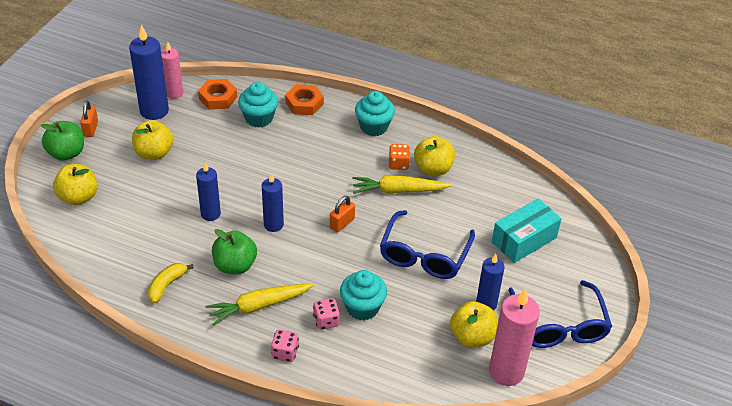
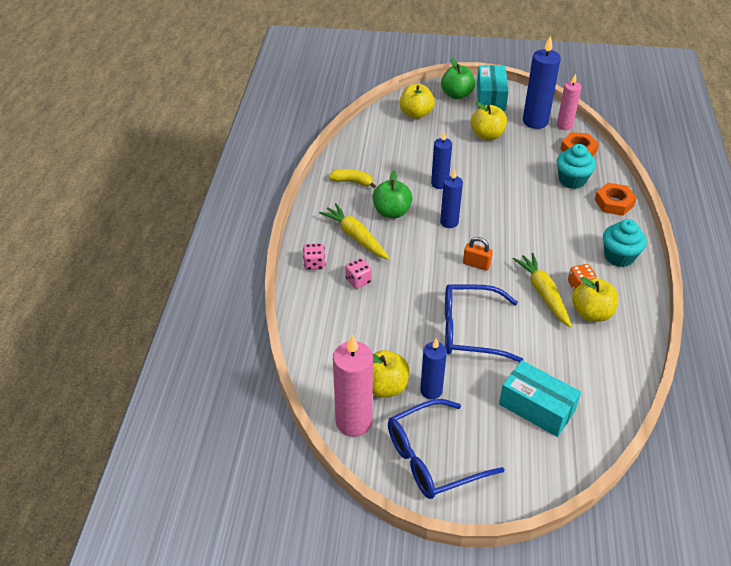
camera: 75 degrees right, 0 degrees up
orange padlock [80,100,98,137] -> turquoise box [477,65,509,111]
turquoise cupcake [340,270,387,320] -> none

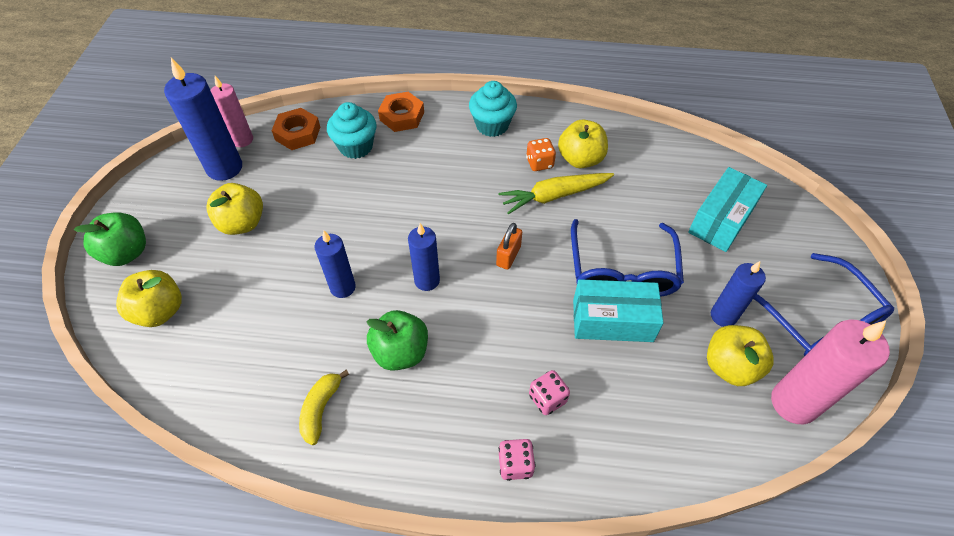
camera: 90 degrees left, 10 degrees up
yellow carrot [319,203,389,259] -> none
turquoise box [477,65,509,111] -> turquoise box moved to [573,279,664,342]

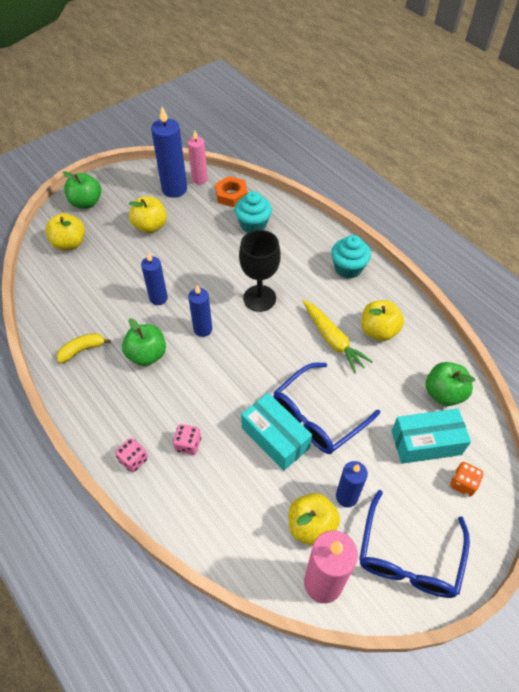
camera: 45 degrees right, 0 degrees up
orange nut [378,92,424,132] -> none
orange padlock [496,223,522,270] -> none
yellow carrot [499,173,614,214] -> yellow carrot turned 150 degrees counterclockwise [303,300,373,373]
orange dice [526,138,556,171] -> orange dice moved to [450,462,483,497]
none -> black goblet [239,230,281,312]
none -> green apple [426,362,475,406]

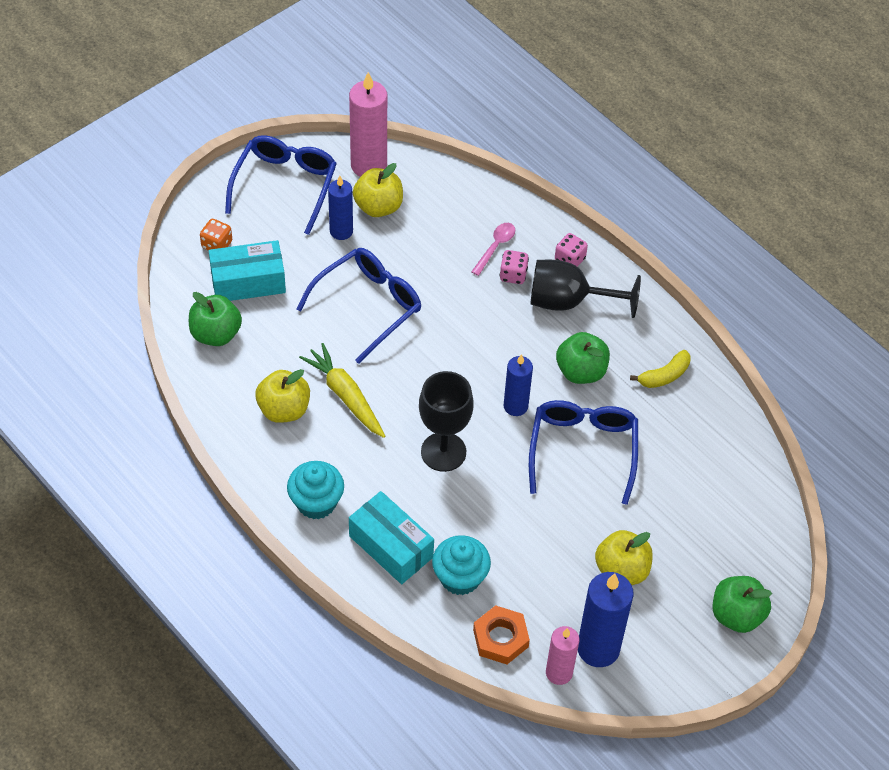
camera: 175 degrees right, 0 degrees up
yellow apple [45,213,85,250] -> none
blue candle [141,252,168,305] -> blue glasses [529,400,638,505]
turquoise box [241,393,312,471] -> turquoise box moved to [349,491,434,584]
none -> pink spoon [471,223,515,276]
none -> black goblet [530,260,641,318]

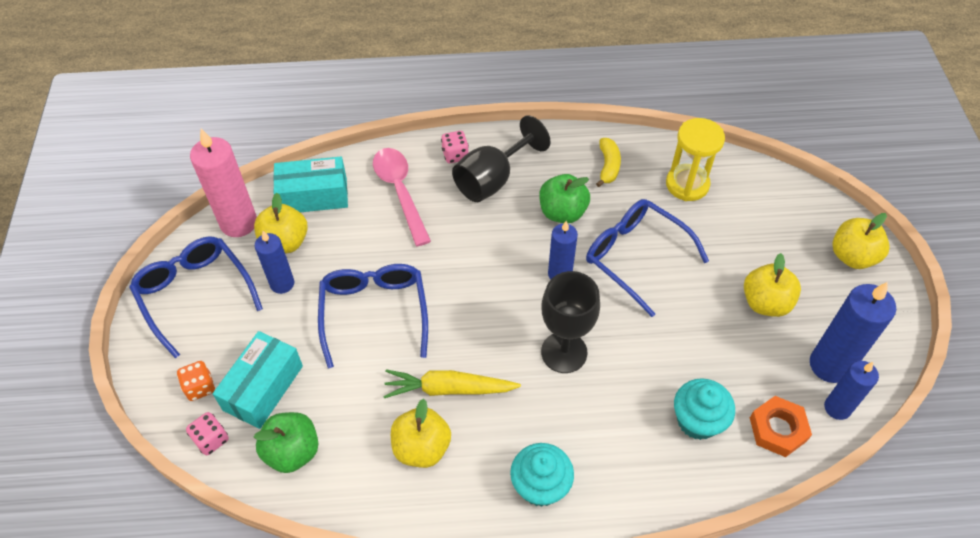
camera: 50 degrees left, 0 degrees up
turquoise box [349,491,434,584] -> turquoise box moved to [273,157,348,212]
pink spoon [471,223,515,276] -> pink spoon [373,148,431,246], size x1.79
pink dice [500,250,529,284] -> pink dice moved to [186,412,228,455]
pink candle [546,626,579,685] -> blue candle [824,361,879,420]
green apple [713,576,772,633] -> yellow apple [832,213,890,269]
none -> yellow hourglass [666,118,725,201]

